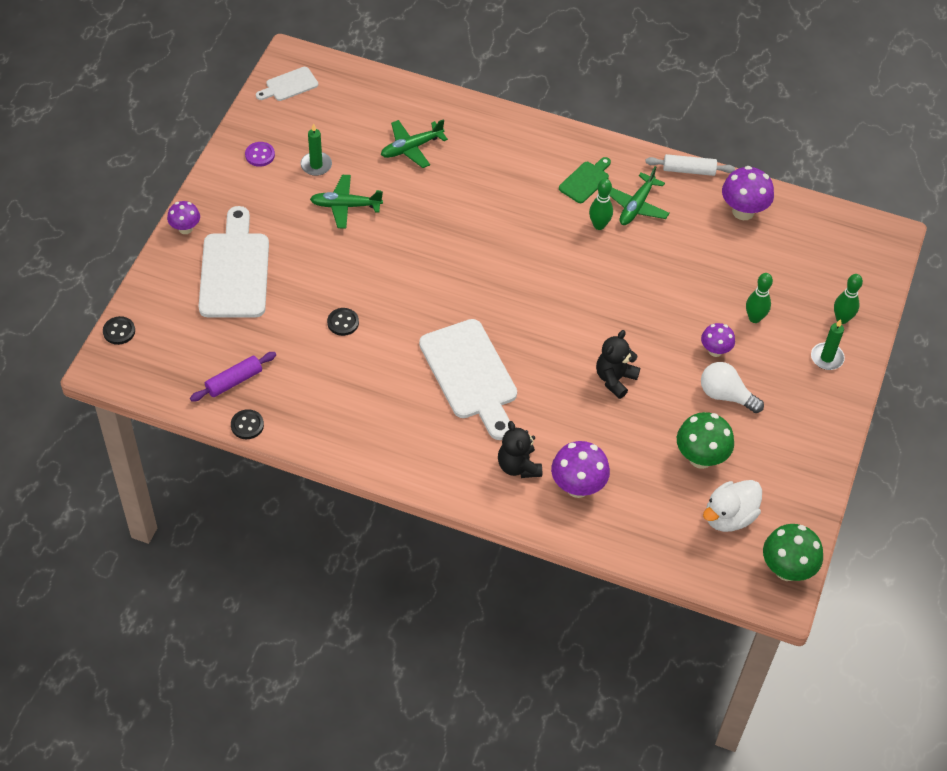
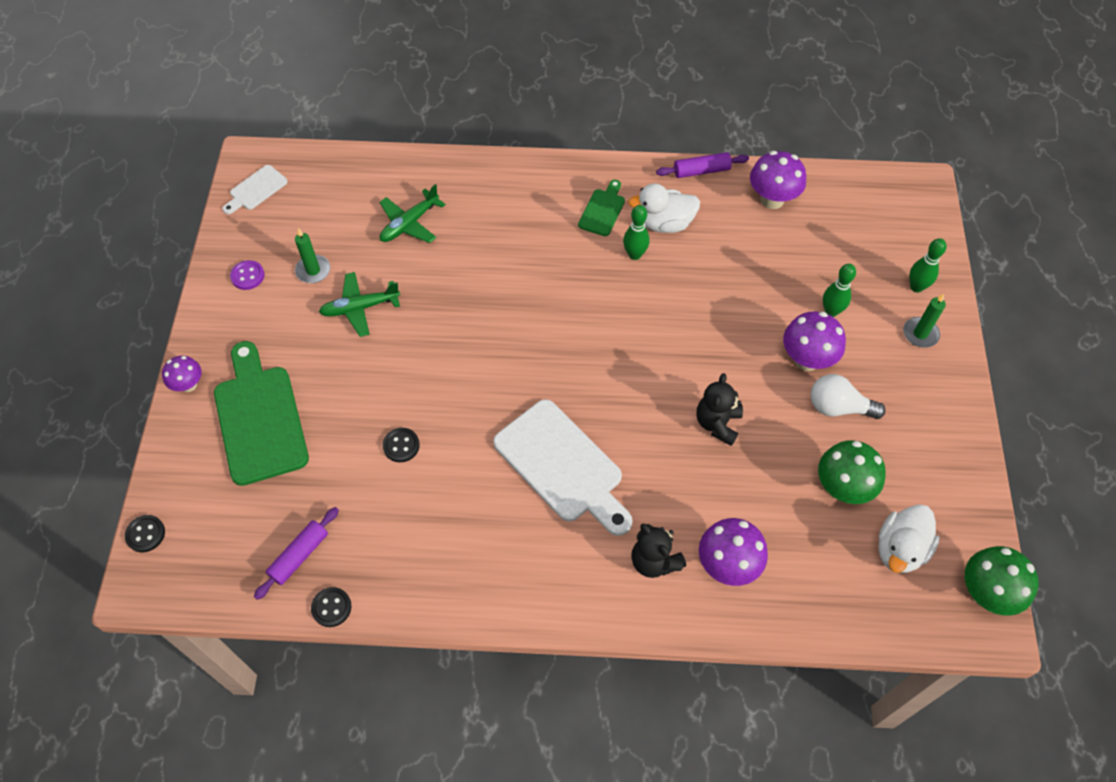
camera: 15 degrees left, 5 degrees up
white cutting board [198,206,269,318] -> green cutting board [214,341,309,486]
green plane [609,166,670,225] -> white duck [628,183,700,233]
white rolling pin [645,154,735,176] -> purple rolling pin [656,152,749,178]
purple mushroom [701,323,735,357] -> purple mushroom [783,311,846,371], size x1.62

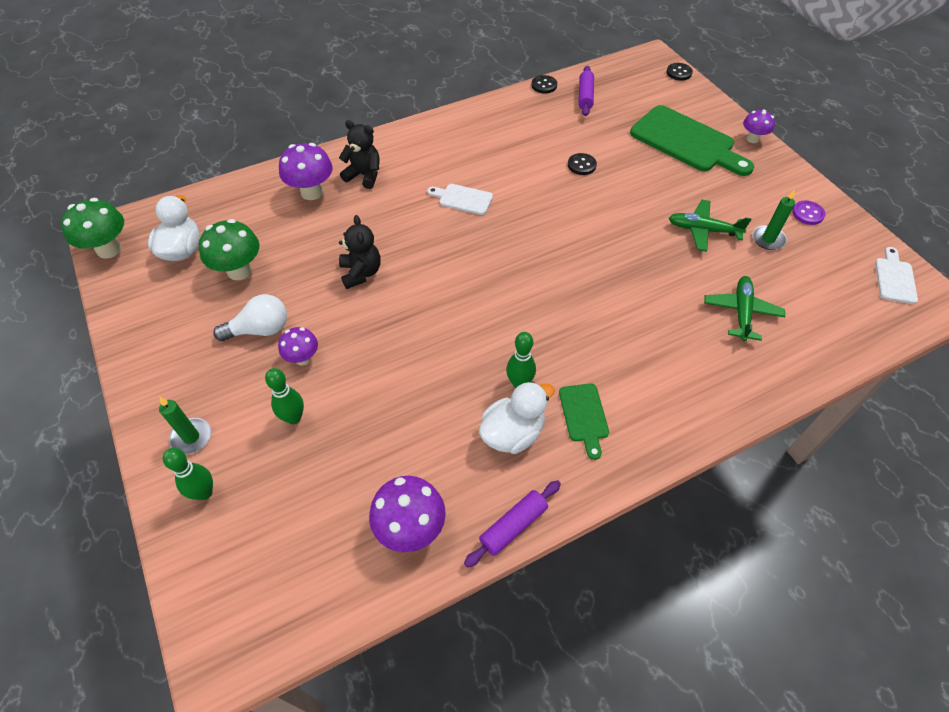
camera: 150 degrees right, 5 degrees down
green plane [319,272,400,337] -> green plane turned 120 degrees counterclockwise [669,200,752,252]
white cutting board [493,399,633,536] -> white cutting board [427,184,493,215], size x0.49
purple mushroom [783,311,846,371] -> purple mushroom [278,327,318,366], size x0.62

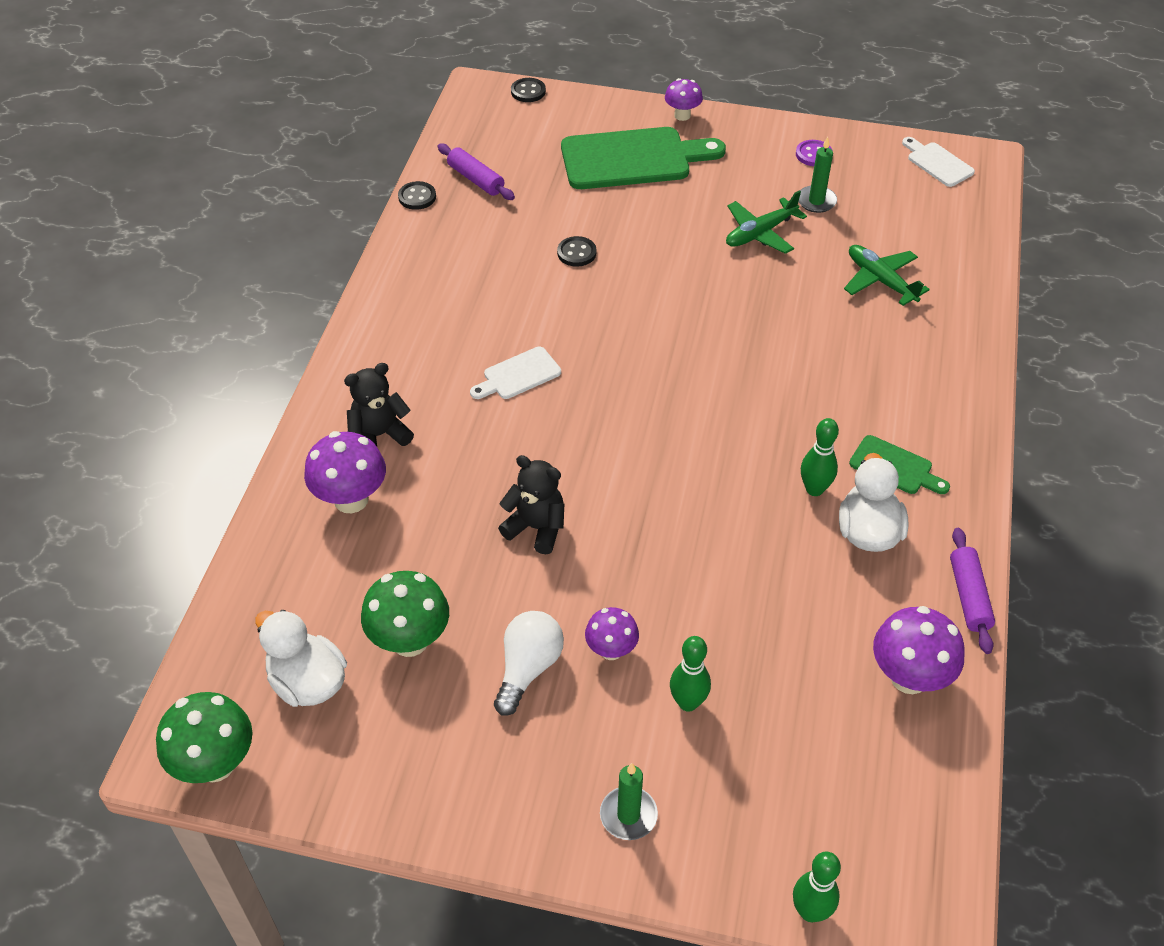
camera: 50 degrees left, 5 degrees down
green bowling pin [163,448,213,500] -> green bowling pin moved to [793,852,841,922]

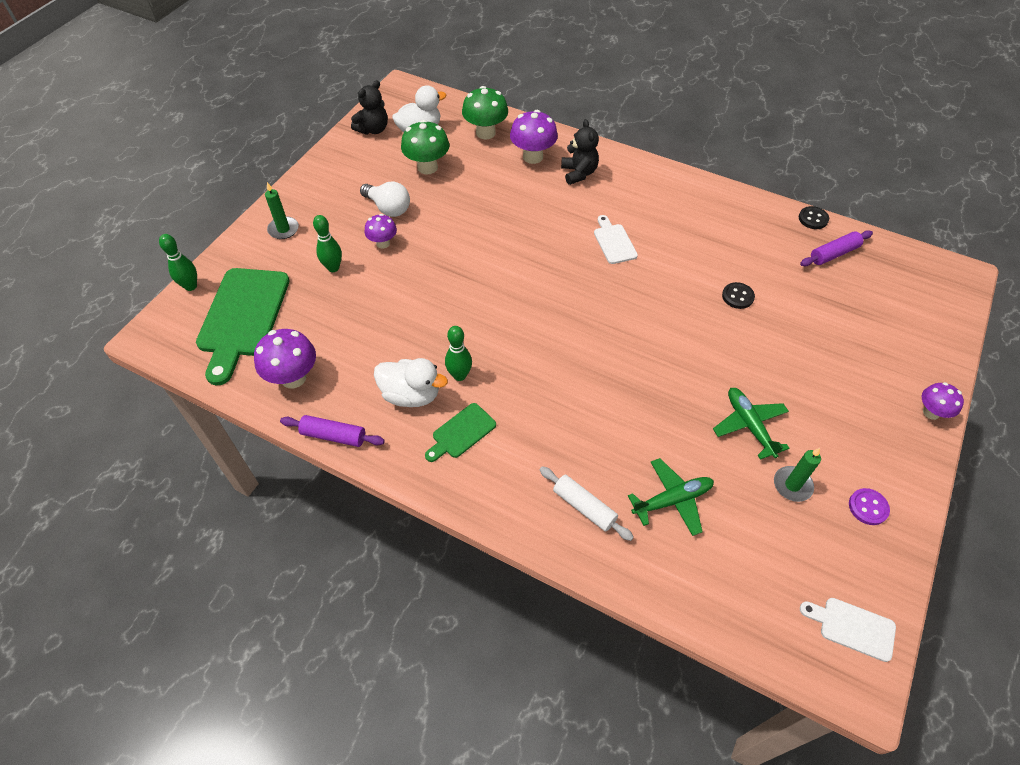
camera: 105 degrees right, 5 degrees up
green mushroom [156,692,252,783] -> green mushroom moved to [462,86,508,139]
black teddy bear [498,455,564,554] -> black teddy bear moved to [351,80,388,135]
black button [511,78,546,102] -> none
green cutting board [561,127,726,189] -> green cutting board moved to [196,268,290,385]
white cutting board [902,137,975,187] -> white cutting board turned 135 degrees counterclockwise [800,598,896,662]
none -> white rolling pin [540,466,634,541]

